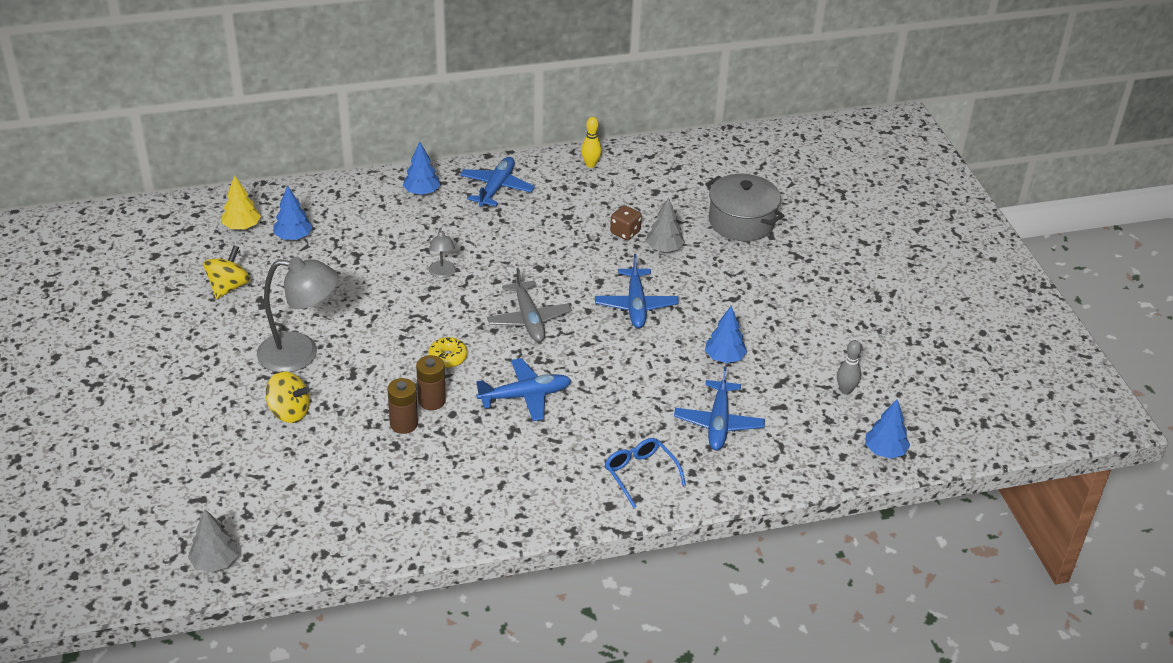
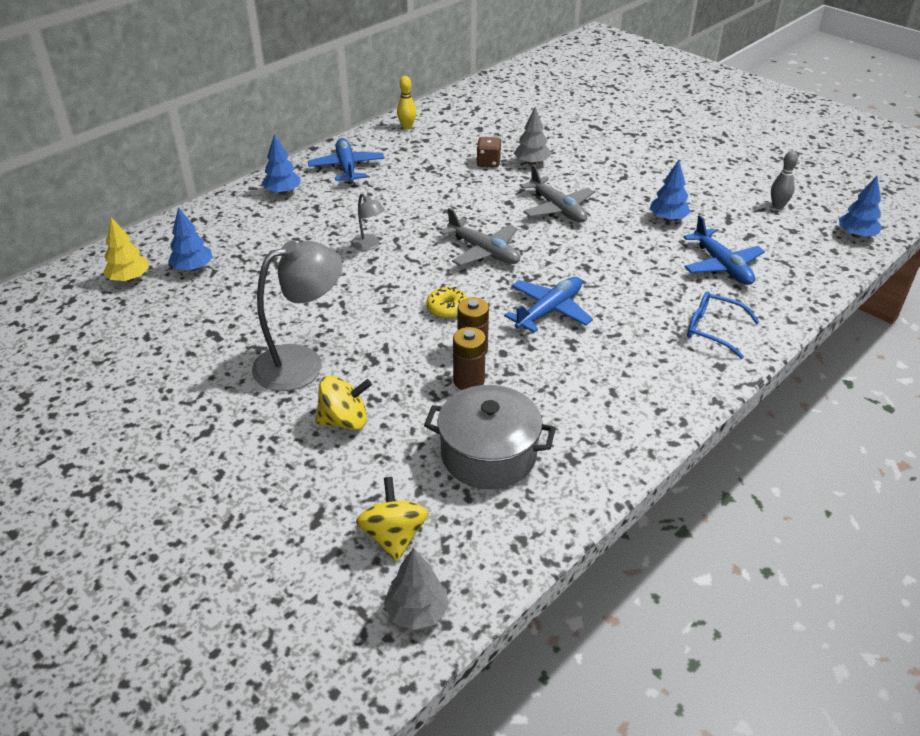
camera: 30 degrees left, 0 degrees up
yellow spinning top [203,245,250,299] -> yellow spinning top moved to [356,477,428,561]
blue plane [595,254,679,328] -> grey plane [520,165,594,222]
grey pot [706,174,784,241] -> grey pot moved to [424,385,556,489]

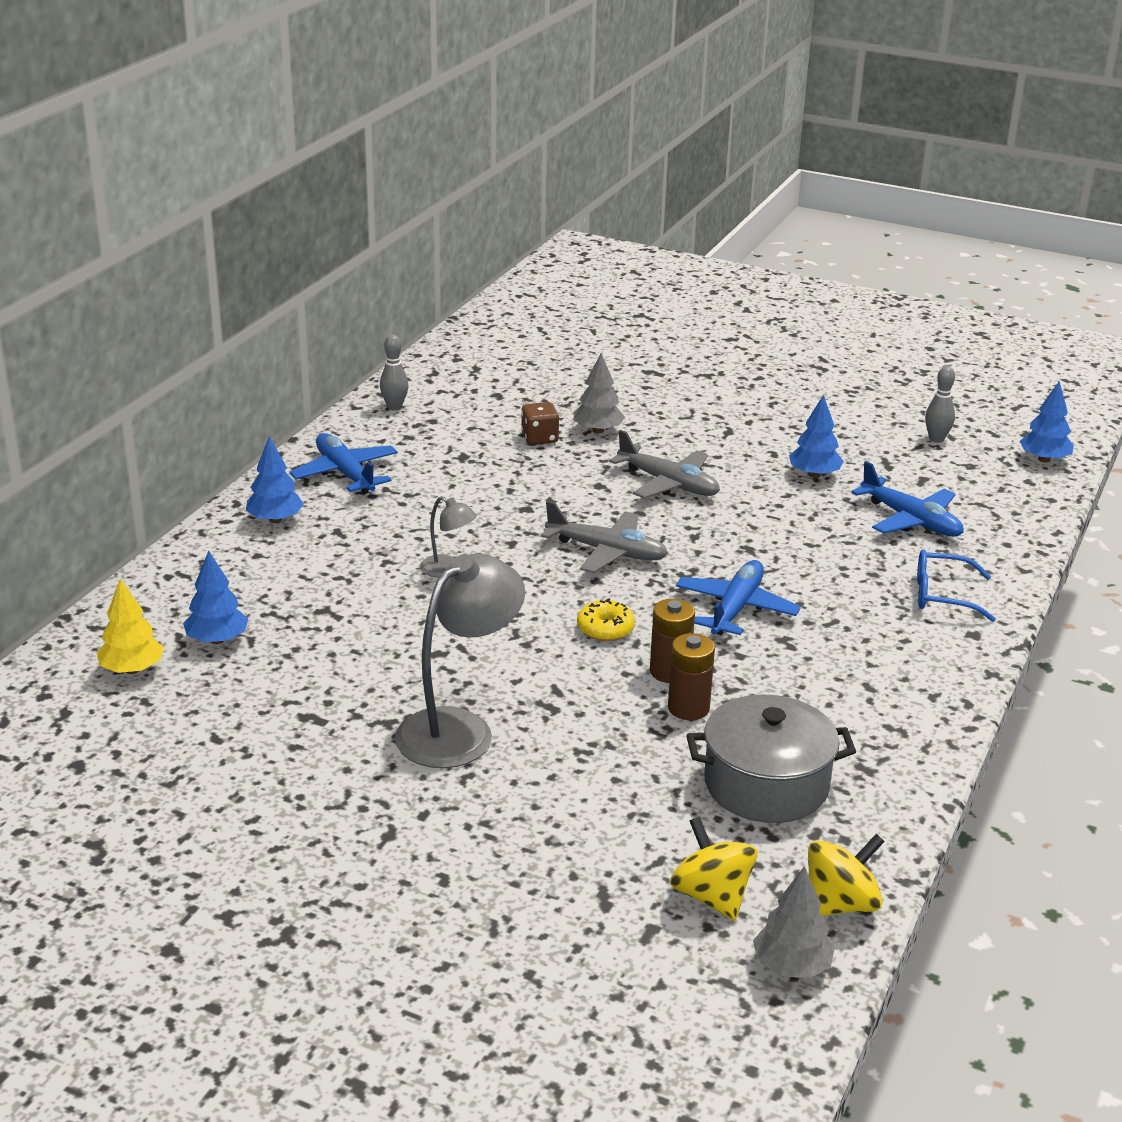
camera: 20 degrees left, 10 degrees down
yellow spinning top [315,375,372,430] -> yellow spinning top moved to [808,834,885,916]
yellow bowling pin [397,76,416,130] -> grey bowling pin [380,334,408,410]

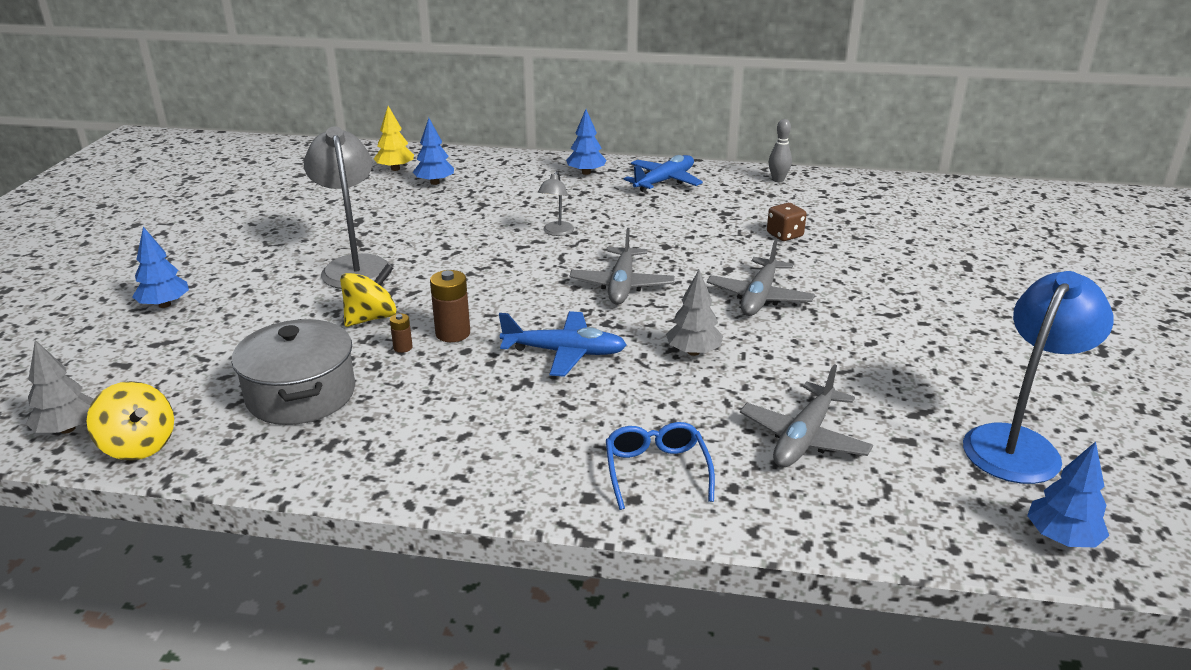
camera: 75 degrees right, 0 degrees up
grey lamp [395,553,525,768] -> grey lamp turned 135 degrees counterclockwise [304,126,392,289]
grey tree [574,353,625,433] -> grey tree moved to [666,270,723,356]
yellow donut [577,598,635,641] -> none
brown battery [668,633,715,720] -> brown battery [390,314,413,353], size x0.53
yellow spinning top [670,817,758,920] -> yellow spinning top moved to [340,264,397,327]
blue tree [789,394,843,478] -> blue tree moved to [132,227,189,308]
blue plane [851,461,964,537] -> grey plane [740,364,873,468]
grey bowling pin [925,366,955,443] -> blue lamp [963,271,1114,484]

